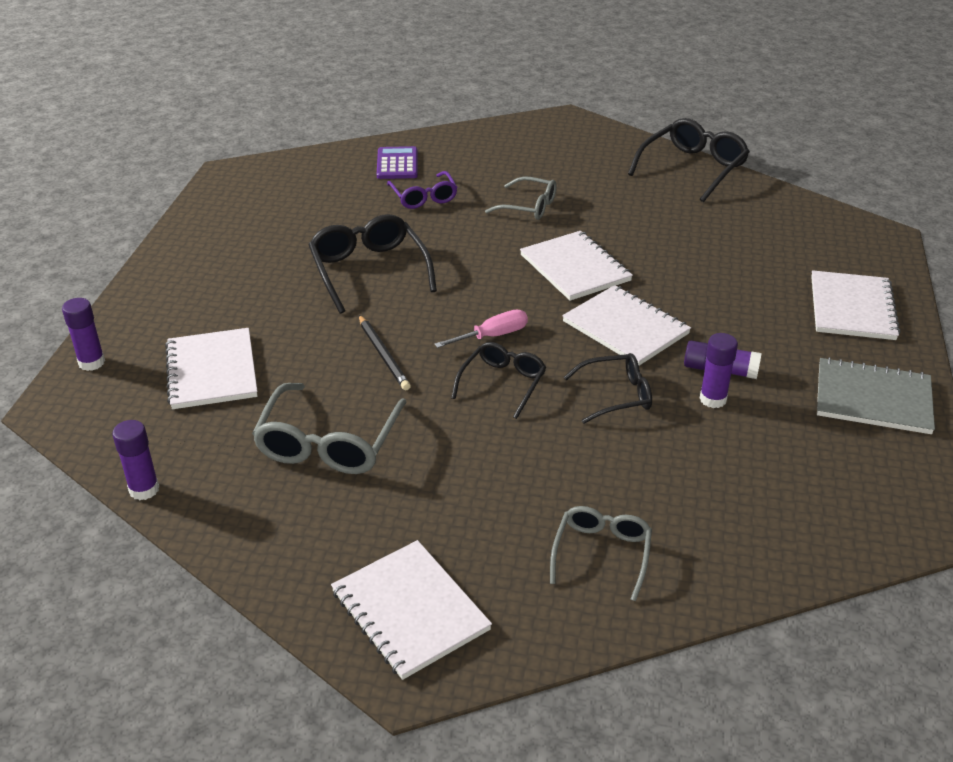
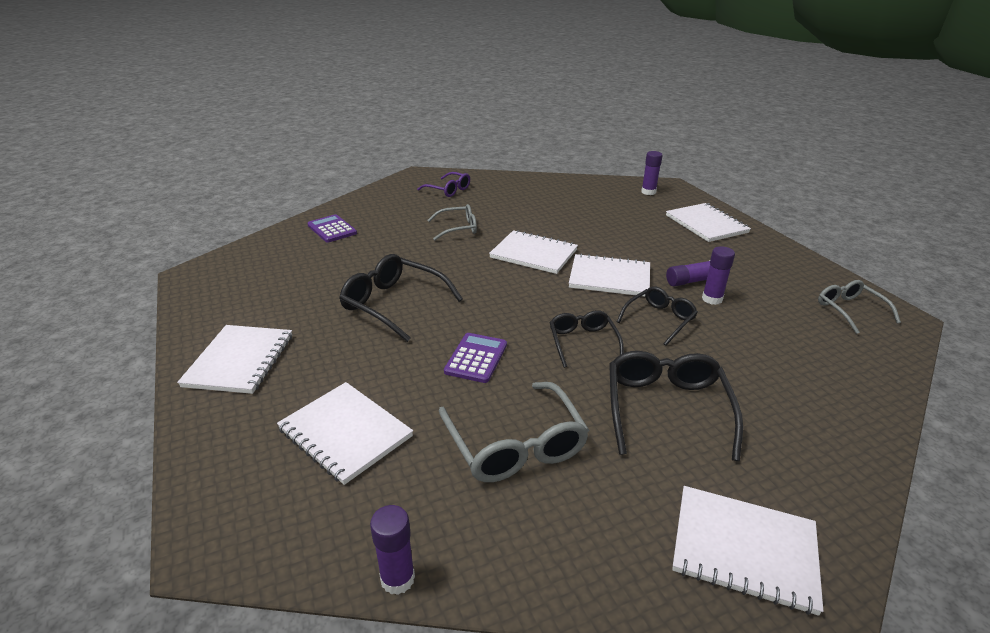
camera: 35 degrees left, 5 degrees down
purple glue stick [62,298,105,371] -> purple glue stick moved to [641,151,663,195]
black pencil [359,315,411,390] -> purple calculator [444,333,507,383]
purple glasses [387,171,457,209] -> purple glasses moved to [417,172,470,197]
pink screwdriver [434,310,528,348] -> none
grey glasses [550,506,652,601] -> grey glasses moved to [818,280,901,334]
black glasses [628,118,750,202] -> black glasses moved to [609,351,743,461]
grey notebook [817,357,935,434] -> none
none -> white notebook [177,325,292,394]

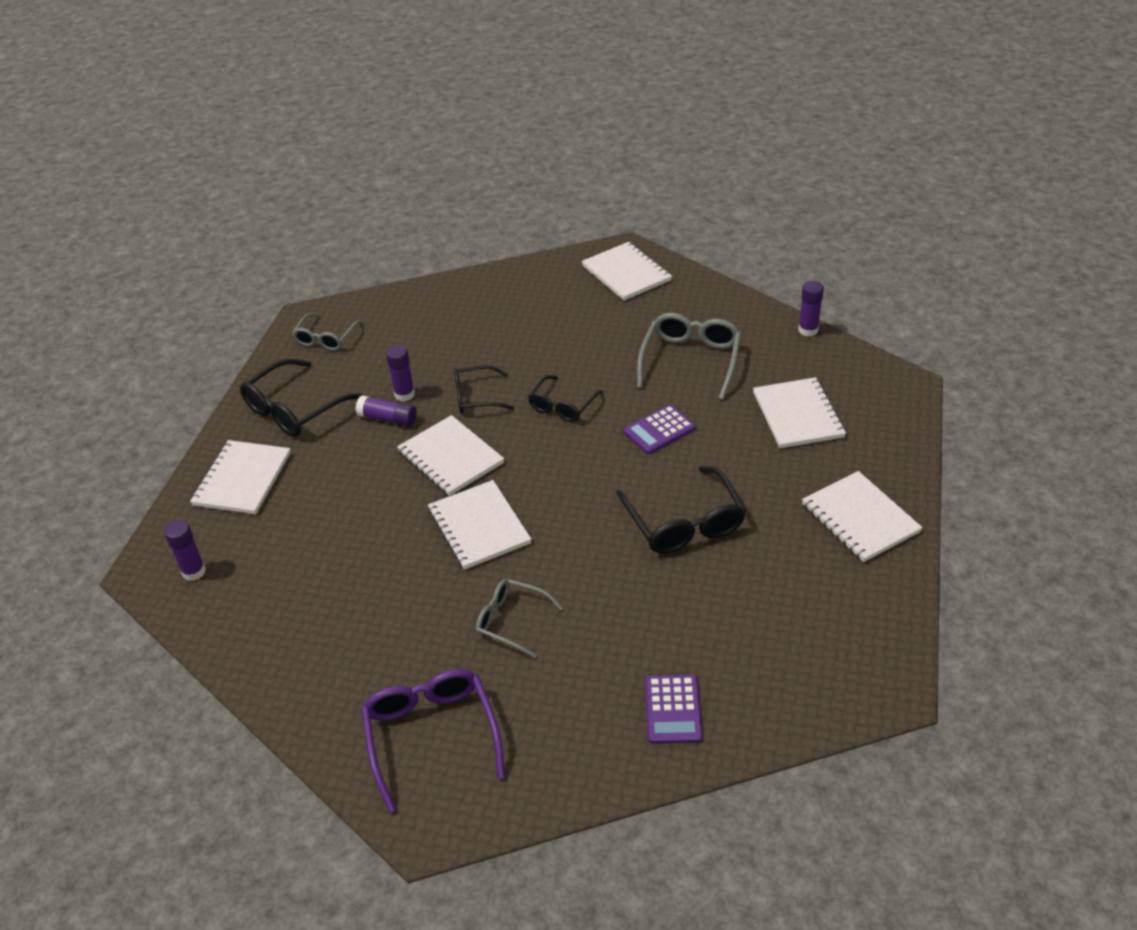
camera: 140 degrees left, 10 degrees up
white notebook [177,325,292,394] -> white notebook turned 75 degrees counterclockwise [802,471,923,562]
purple glasses [417,172,470,197] -> purple glasses [361,669,505,813], size x1.59
black glasses [609,351,743,461] -> black glasses moved to [240,359,364,437]

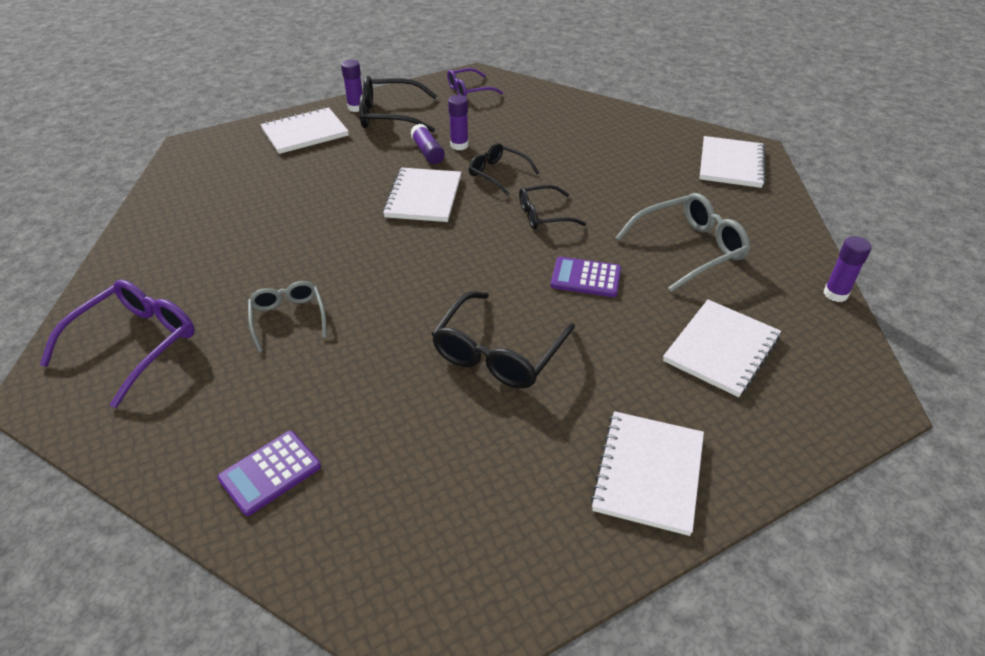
camera: 45 degrees right, 0 degrees up
purple glue stick [164,520,206,581] -> purple glue stick moved to [341,60,363,112]
grey glasses [292,313,363,351] -> purple glasses [447,68,503,97]
white notebook [428,480,532,570] -> none

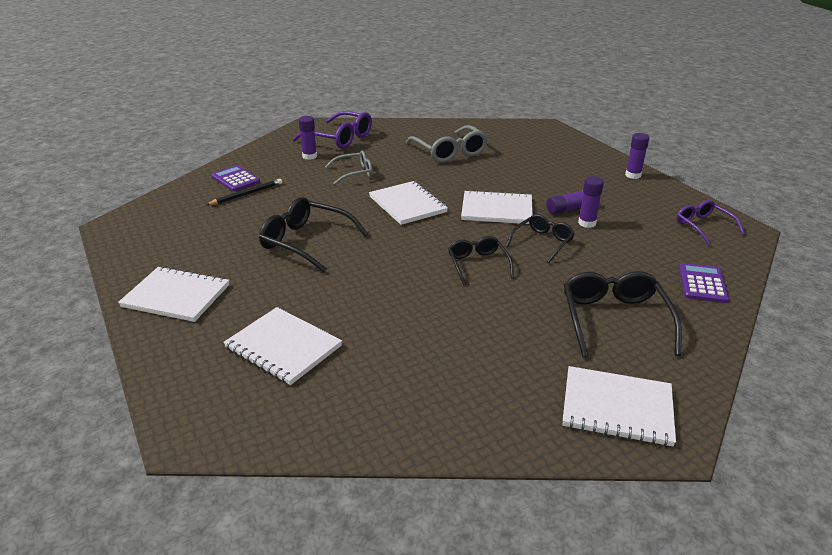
camera: 90 degrees right, 10 degrees down
white notebook [261,107,349,154] -> white notebook moved to [369,181,448,225]
black glasses [359,76,437,133] -> black glasses moved to [564,271,682,357]
purple calculator [551,257,621,297] -> purple calculator moved to [679,263,729,303]
grey glasses [616,193,750,292] -> grey glasses moved to [406,125,488,163]
purple glue stick [824,236,872,302] -> purple glue stick moved to [298,116,317,160]
none -> black pencil [206,179,282,205]

